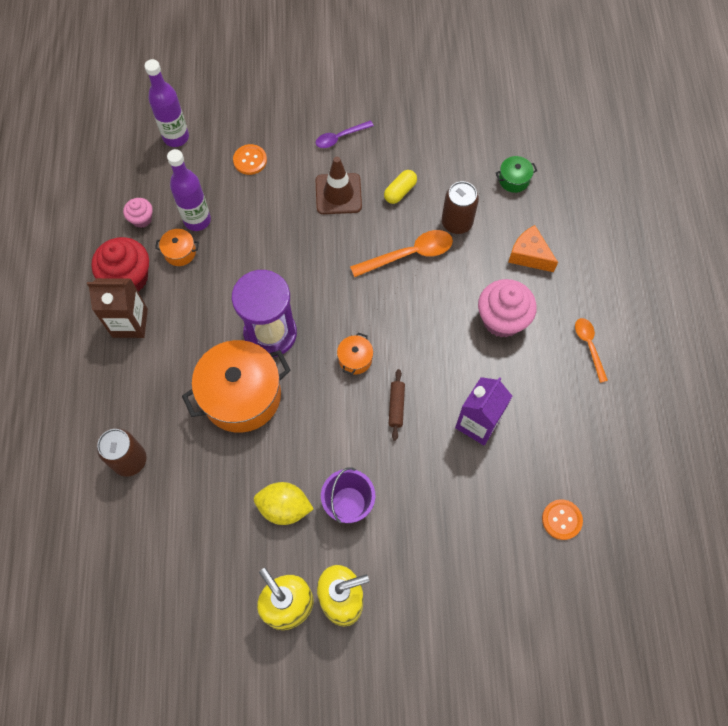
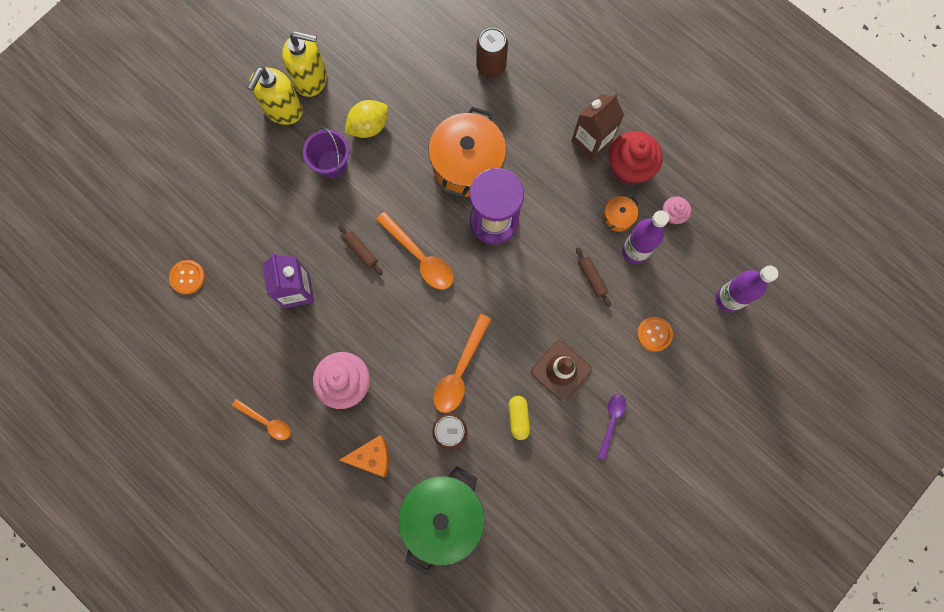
camera: 135 degrees right, 10 degrees up
orange pot [337,333,373,375] -> orange spoon [376,212,453,290]
green pot [496,156,537,193] -> green pot [398,467,484,574], size x2.30
none -> brown rolling pin [576,247,611,307]

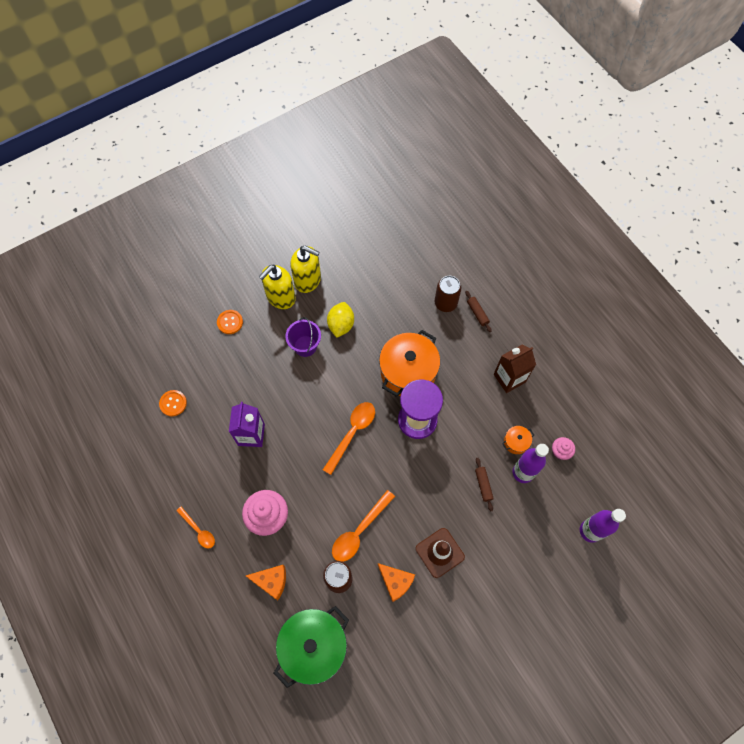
camera: 15 degrees right, 10 degrees down
brown rolling pin [338,225,383,275] -> brown rolling pin moved to [465,291,492,332]
yellow lemon [345,100,388,138] -> yellow lemon turned 60 degrees counterclockwise [327,302,354,338]
orange spoon [376,212,453,290] -> orange spoon turned 120 degrees counterclockwise [323,402,375,475]
yellow capsule [509,396,530,440] -> orange cheese [378,563,415,602]
purple spoon [598,394,626,460] -> none
red cupcake [609,131,663,185] -> none
orange button [637,317,673,352] -> orange button moved to [217,310,243,334]

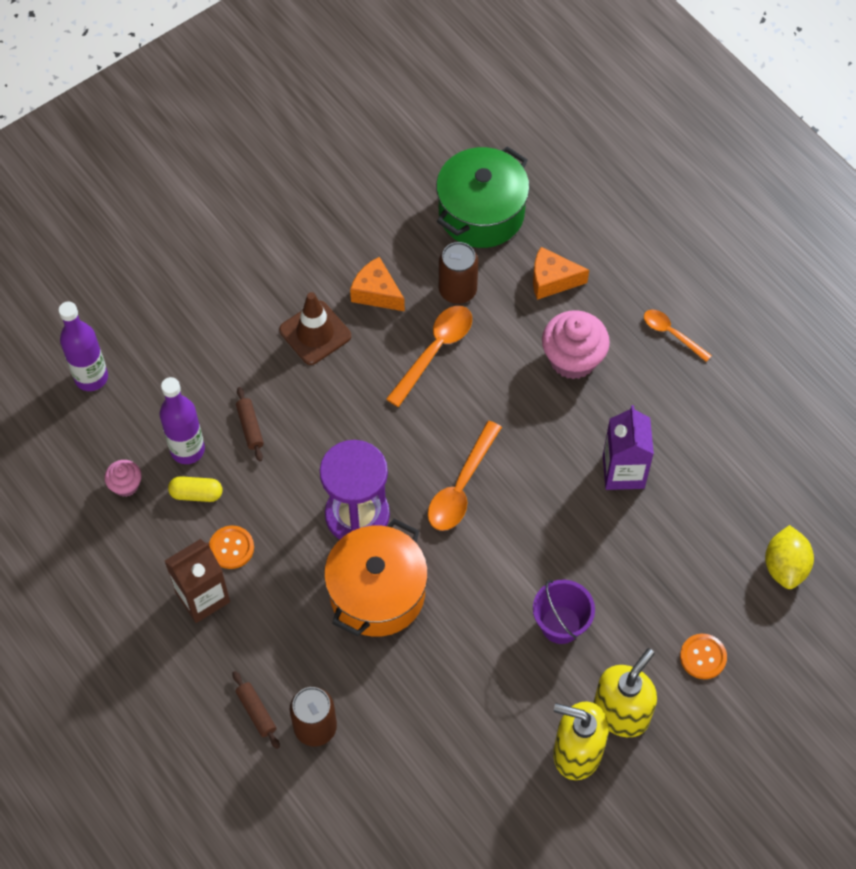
camera: 175 degrees right, 5 degrees down
orange button [159,390,187,416] -> orange button moved to [209,525,254,569]
yellow lemon [327,302,354,338] -> yellow lemon moved to [765,525,814,589]
orange pot [502,426,534,454] -> yellow capsule [168,476,222,502]

